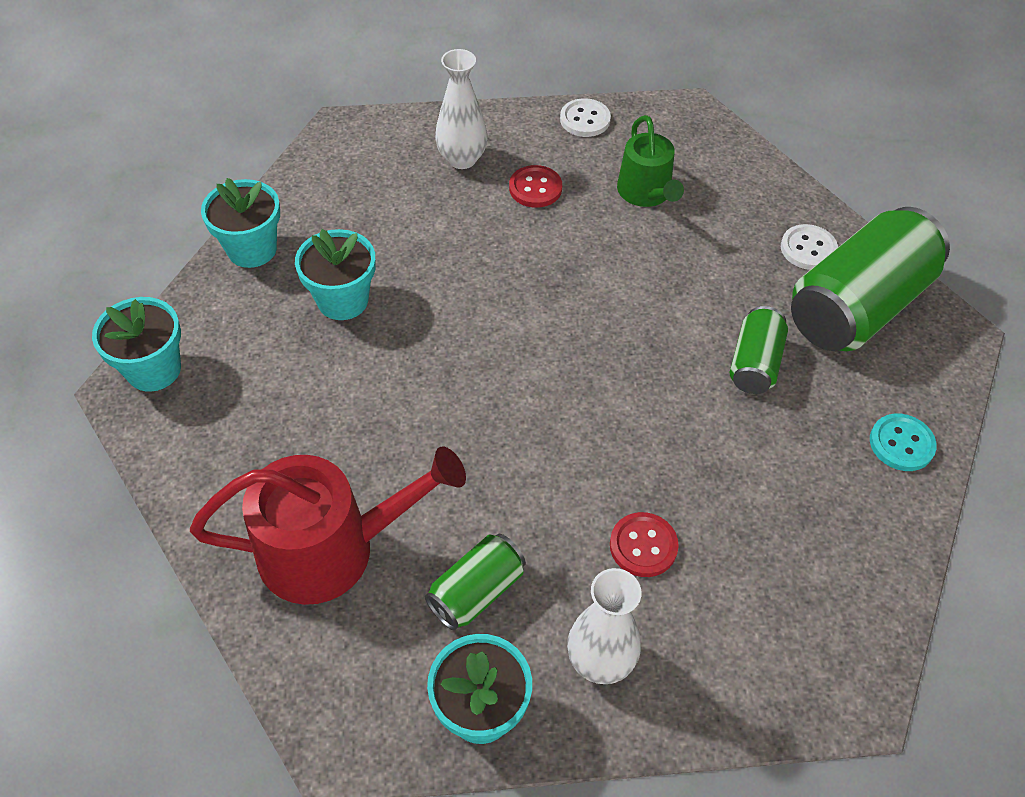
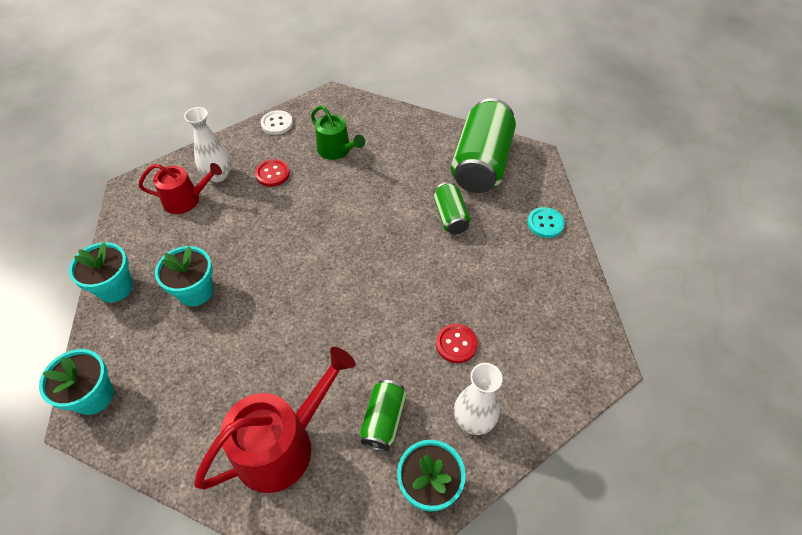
camera: 30 degrees left, 0 degrees up
white button [781,224,838,270] -> none
none -> red watering can [139,163,222,214]

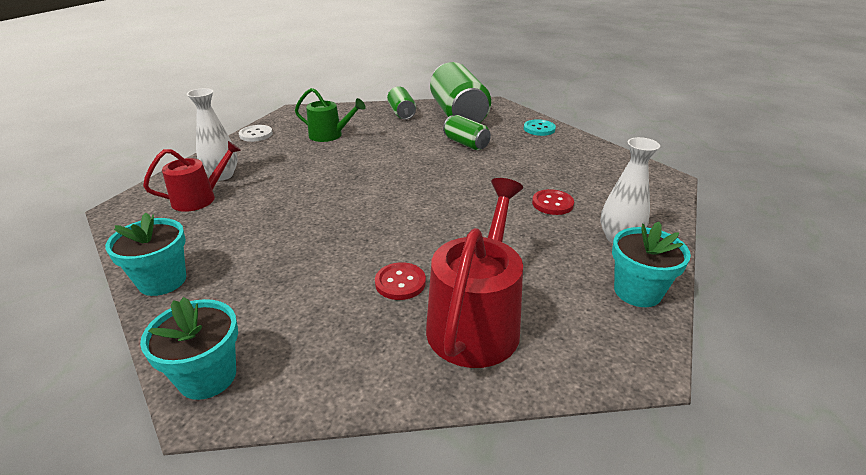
camera: 30 degrees left, 20 degrees down
turquoise flower pot [155,246,213,306] -> none
red button [255,159,290,187] -> red button moved to [375,262,426,300]
green can [360,380,406,451] -> green can moved to [387,86,416,119]

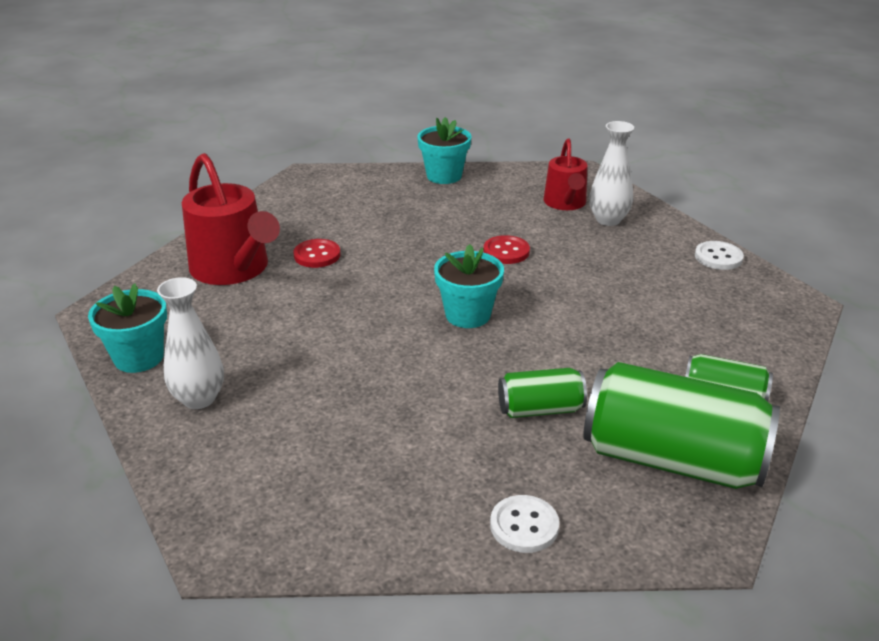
camera: 125 degrees right, 0 degrees up
turquoise flower pot [140,297,238,400] -> turquoise flower pot moved to [434,244,504,328]
green watering can [295,88,366,142] -> none
turquoise button [524,119,556,136] -> white button [490,495,559,553]
red button [532,189,574,215] -> red button moved to [484,235,530,264]

